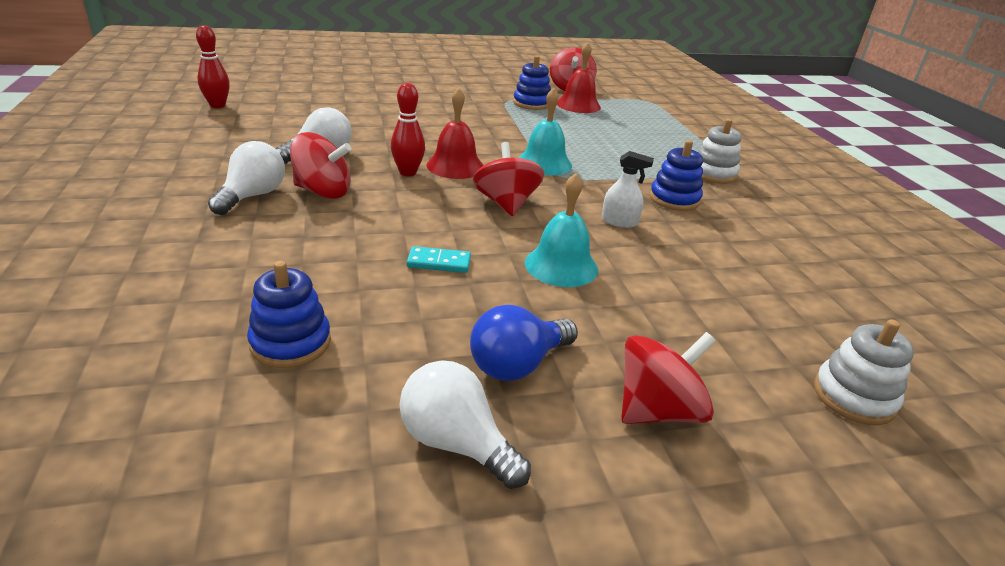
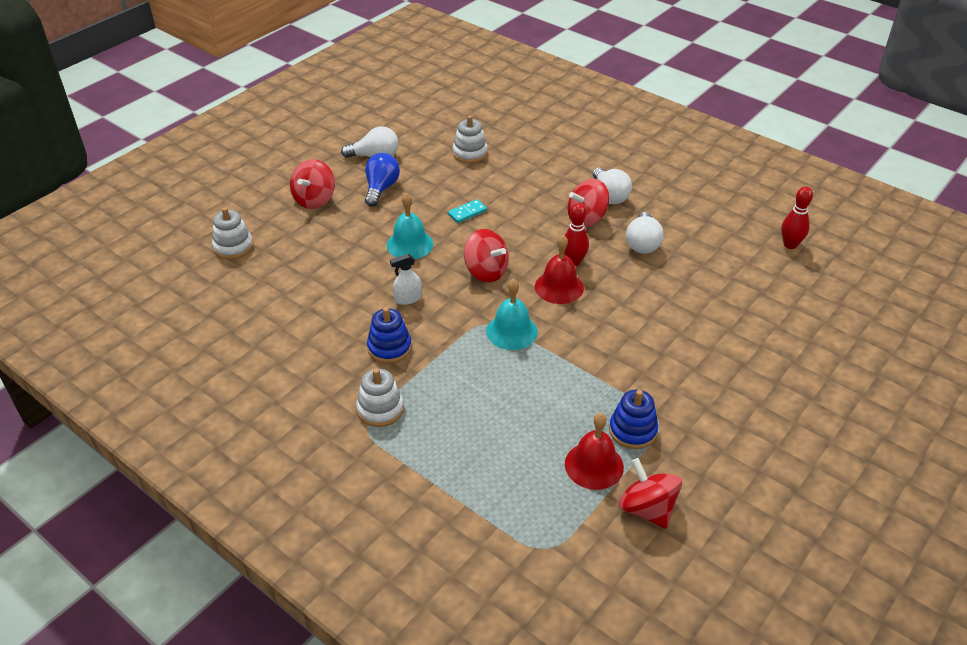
camera: 145 degrees right, 10 degrees up
blue stacking toy [247,261,331,368] -> white stacking toy [453,116,488,163]

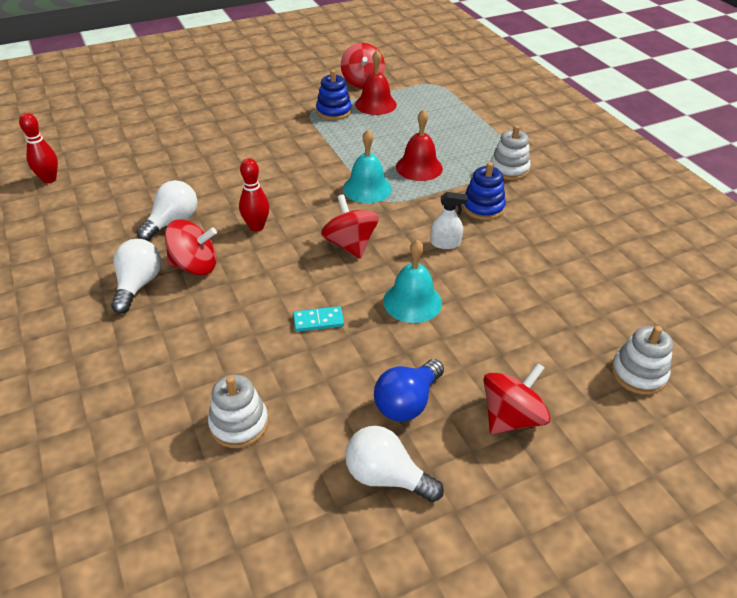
camera: 155 degrees left, 0 degrees up
red bell [535,235,584,304] -> red bell moved to [396,109,443,181]

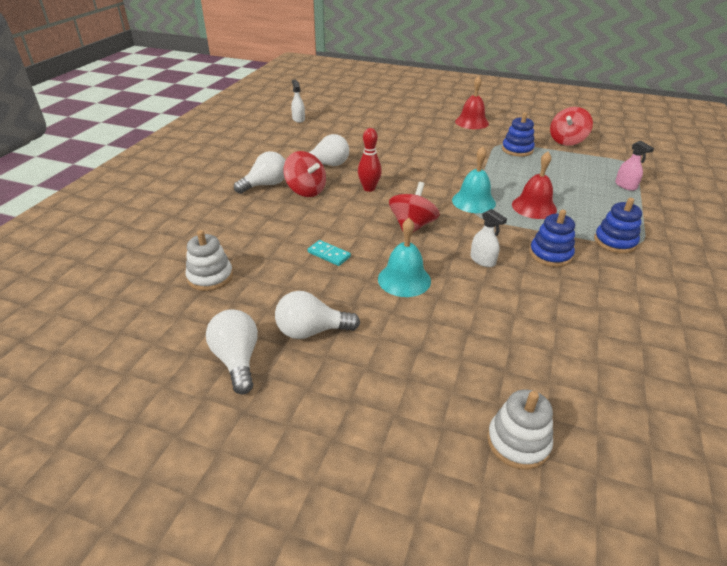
camera: 45 degrees right, 5 degrees down
red bowling pin [19,113,58,183] -> white spray bottle [291,80,305,123]
red bell [355,50,397,115] -> red bell moved to [455,76,489,129]
blue light bulb [374,359,444,422] -> white light bulb [275,291,360,339]
red spinning top [484,363,551,434] -> none
white stacking toy [491,125,531,180] -> blue stacking toy [594,198,642,254]
none -> pink spray bottle [615,141,654,191]

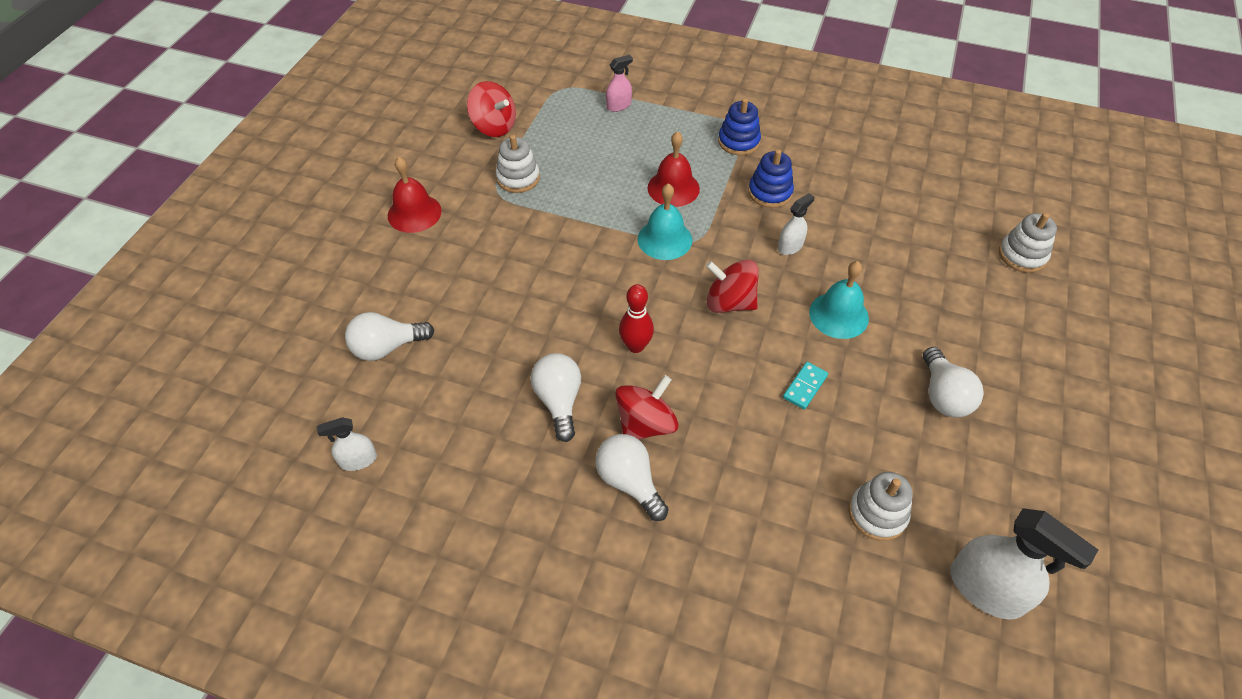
camera: 90 degrees left, 15 degrees up
white light bulb [206,309,258,394] -> white light bulb moved to [345,312,434,361]
blue stacking toy [502,112,535,157] -> white stacking toy [496,135,540,193]
none -> white spray bottle [950,508,1098,620]

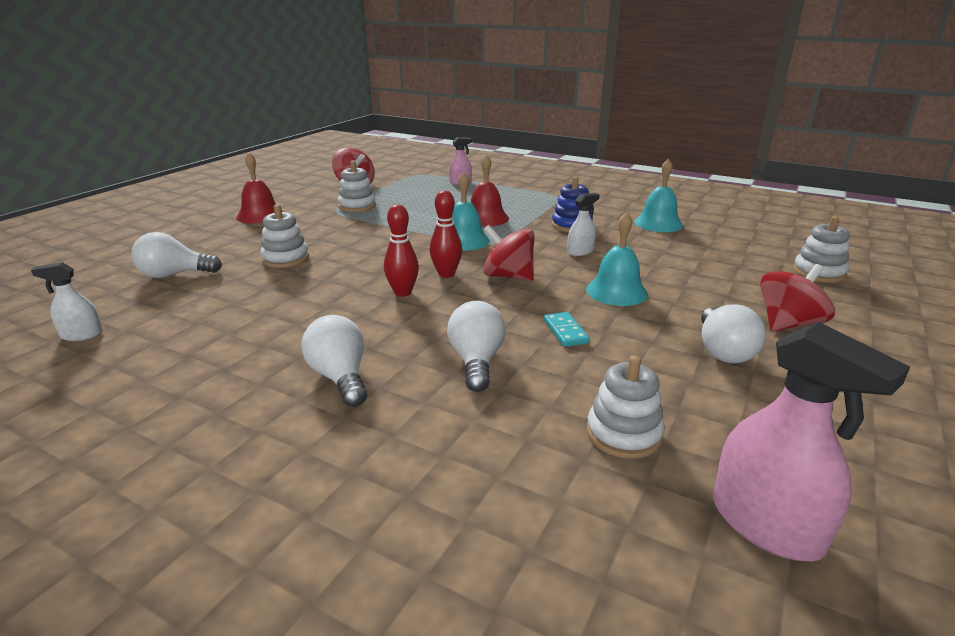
camera: 10 degrees right, 25 degrees down
white light bulb [531,353,581,442] -> white light bulb moved to [447,301,506,392]
red spinning top [615,375,678,440] -> red spinning top moved to [760,264,835,331]
blue stacking toy [718,98,761,156] -> none
turquoise domino [783,362,828,410] -> turquoise domino turned 60 degrees counterclockwise [544,312,590,347]
white spray bottle [950,508,1098,620] -> pink spray bottle [713,322,910,561]
none -> white stacking toy [260,204,309,268]
none -> red bowling pin [430,190,462,278]
none -> turquoise bell [634,159,683,232]

